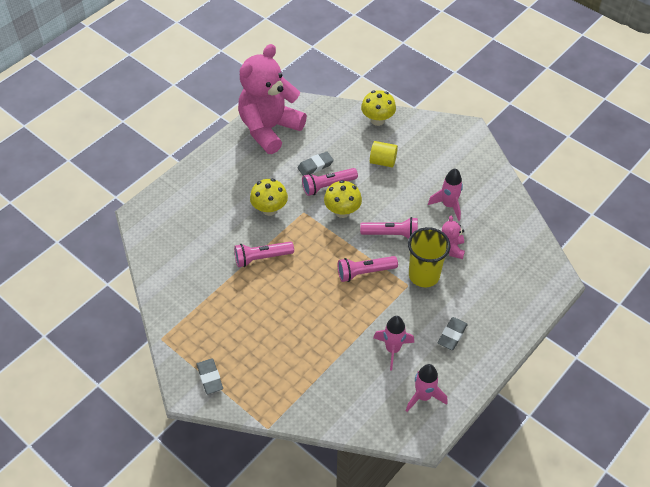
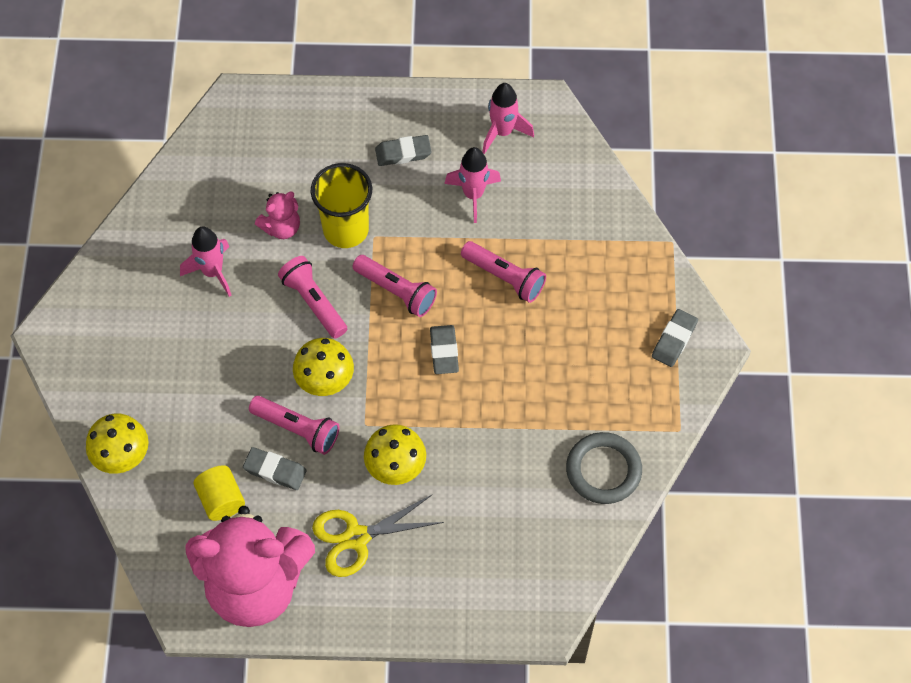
camera: 130 degrees left, 10 degrees up
pink flashlight [234,241,294,267] -> pink flashlight moved to [461,241,546,303]
yellow cylinder [370,141,398,167] -> yellow cylinder moved to [193,465,245,521]
none -> yellow scissors [312,494,444,577]
none -> grey eraser [430,325,459,374]
none -> grey ring [566,432,642,504]

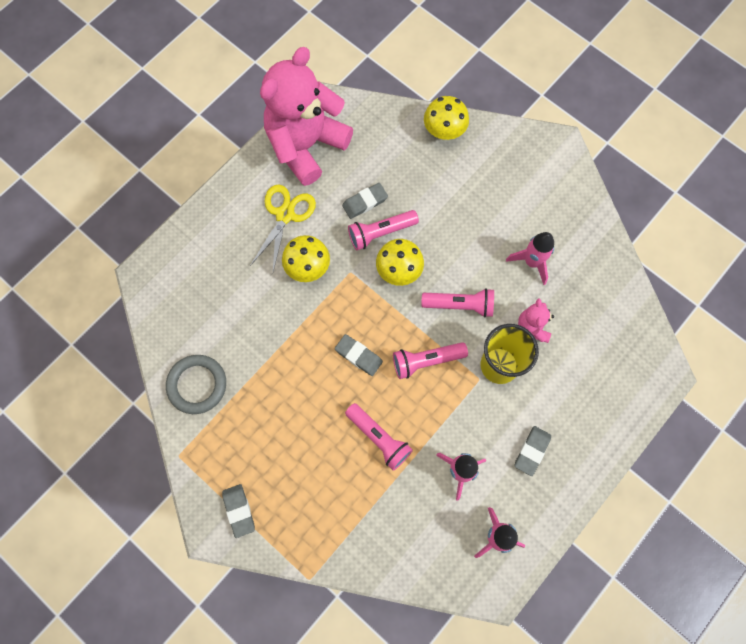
camera: 130 degrees right, 10 degrees up
yellow cylinder [193,465,245,521] -> none
pink flashlight [461,241,546,303] -> pink flashlight turned 120 degrees counterclockwise [345,403,413,471]

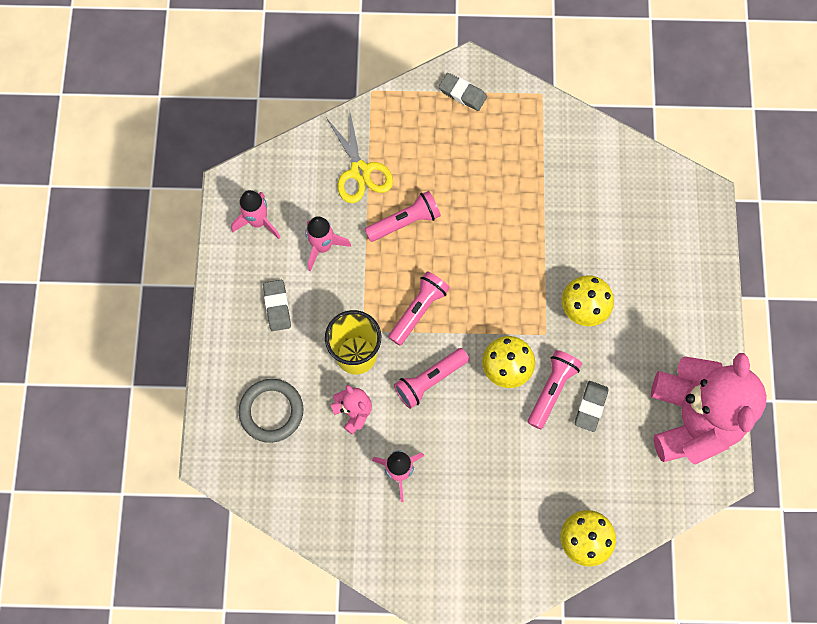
camera: 140 degrees right, 0 degrees up
grey ring [166,355,226,414] -> grey ring moved to [239,379,304,443]
yellow scissors [250,185,316,272] -> yellow scissors moved to [326,108,393,203]
grey eraser [335,334,383,376] -> none
pink flashlight [345,403,413,471] -> pink flashlight turned 150 degrees clockwise [365,191,441,242]

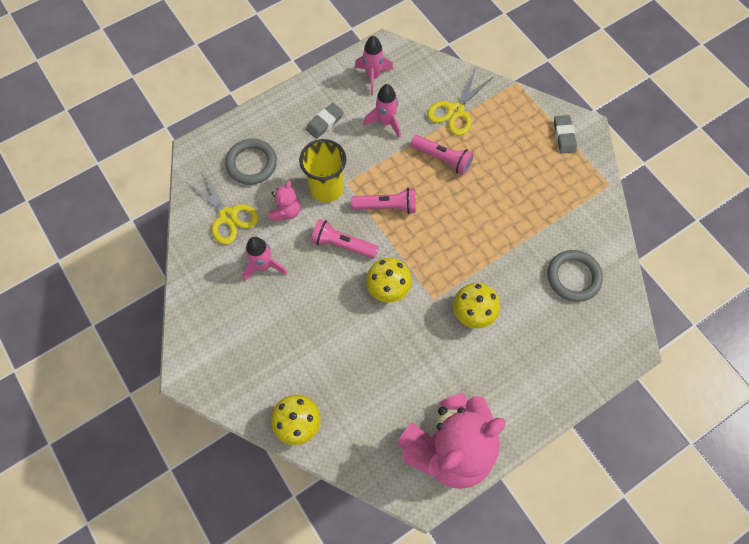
camera: 55 degrees right, 5 degrees down
pink flashlight [528,350,582,429] -> none
grey eraser [575,381,608,432] -> none
none -> yellow scissors [186,171,259,245]
none -> grey ring [548,250,603,302]

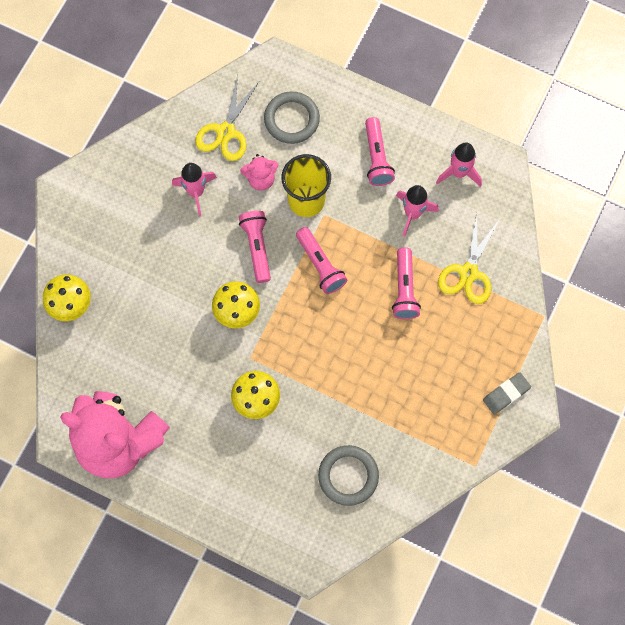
camera: 60 degrees right, 5 degrees up
grey eraser [306,103,344,139] -> pink flashlight [365,117,395,186]
yellow scissors [427,69,493,136] -> yellow scissors turned 75 degrees counterclockwise [438,213,500,304]

